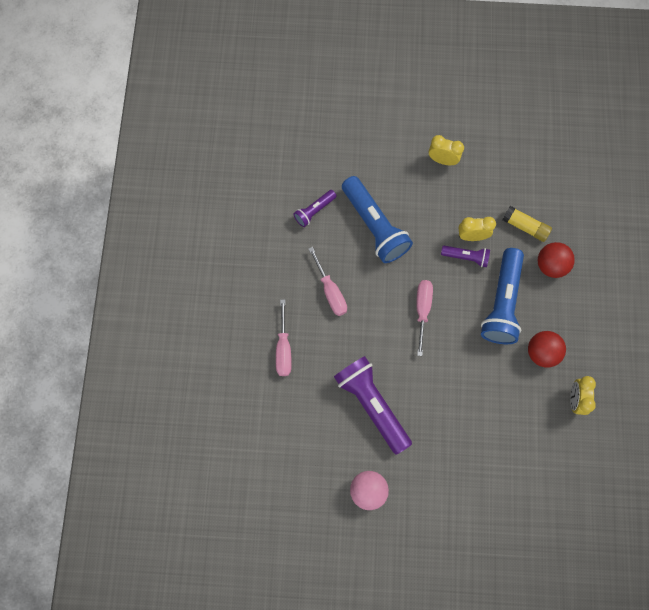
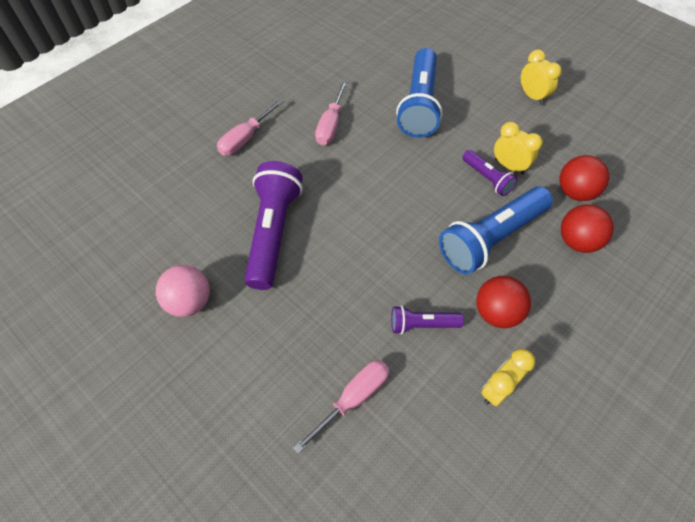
camera: 40 degrees right, 15 degrees down
purple flashlight [293,190,336,227] -> purple flashlight moved to [391,305,464,334]
pink screwdriver [416,280,433,356] -> pink screwdriver moved to [293,360,389,454]
yellow glue stick [502,206,552,242] -> red ball [560,155,609,201]

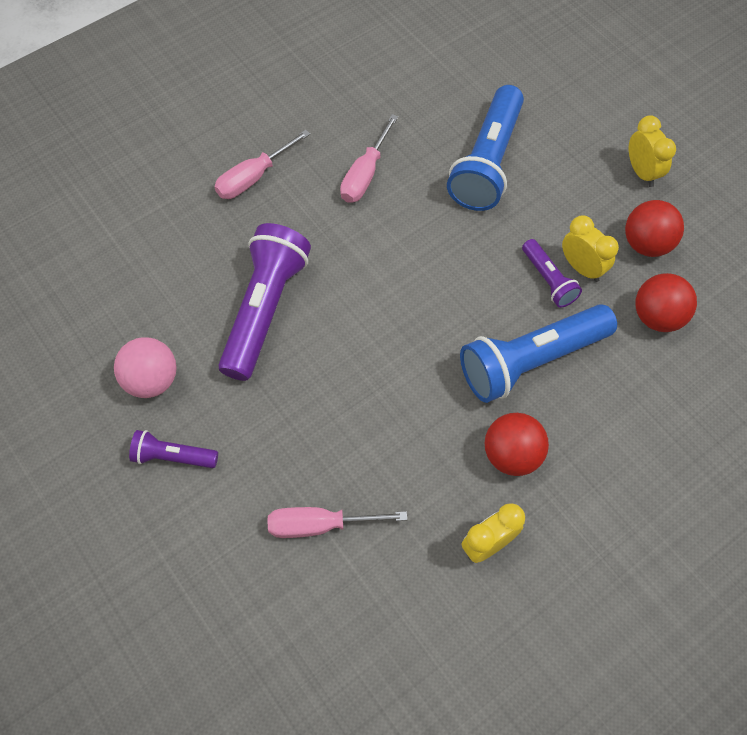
camera: 10 degrees right, 5 degrees up
pink screwdriver [293,360,389,454] -> pink screwdriver turned 150 degrees counterclockwise [267,507,407,538]
purple flashlight [391,305,464,334] -> purple flashlight moved to [129,430,218,468]
red ball [561,204,614,253] -> red ball moved to [625,200,684,257]

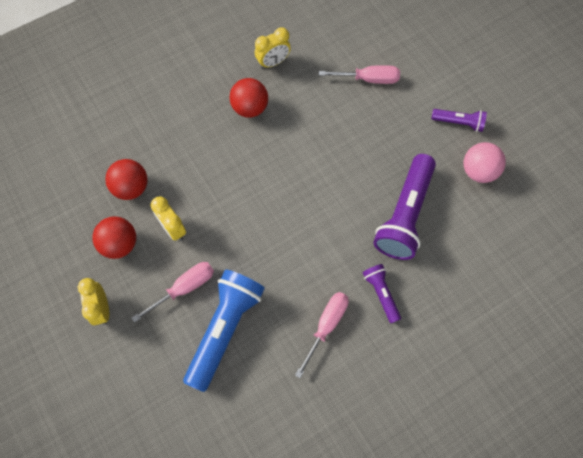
camera: 175 degrees left, 5 degrees up
pink screwdriver [214,130,310,199] -> pink screwdriver moved to [132,262,214,323]
blue flashlight [460,304,617,403] -> none
purple flashlight [522,239,582,308] -> purple flashlight moved to [363,264,401,323]

